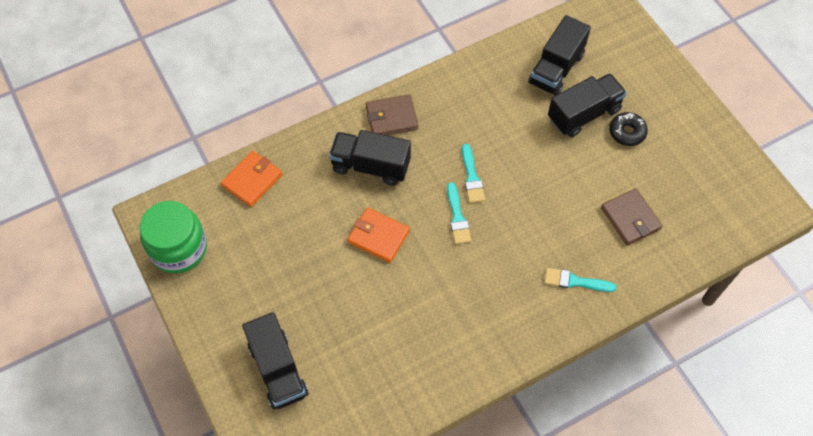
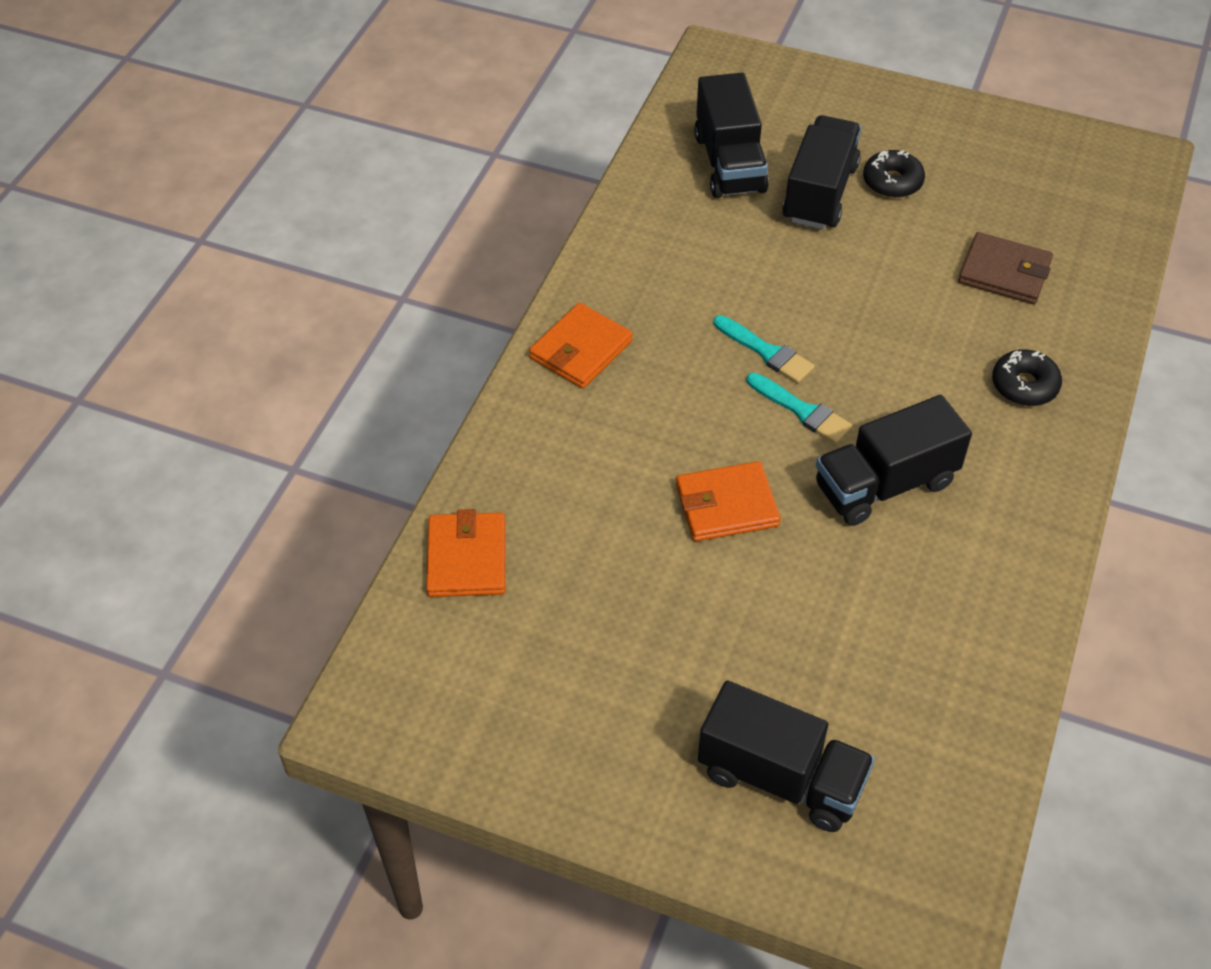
camera: 40 degrees left, 10 degrees down
green jar [140,201,207,273] -> none
black truck [329,130,411,186] -> black truck moved to [816,395,972,526]
brown wallet [366,94,418,135] -> orange wallet [529,303,633,389]
turquoise brush [544,268,616,292] -> black donut [992,349,1062,406]

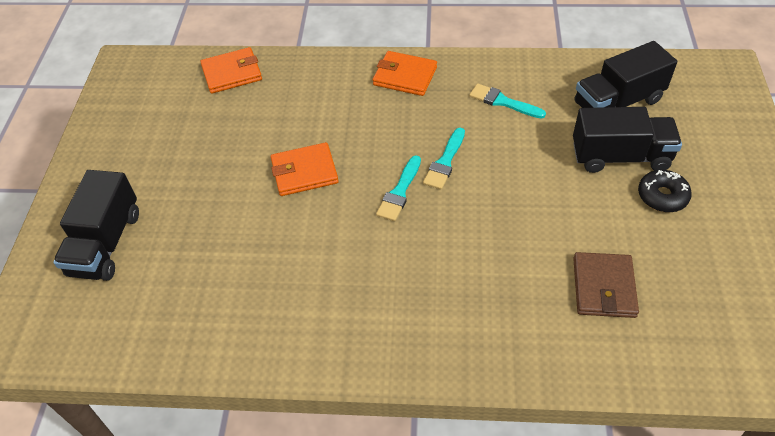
camera: 75 degrees right, 0 degrees up
orange wallet [676,461,781,542] -> orange wallet turned 75 degrees counterclockwise [271,142,339,196]
black truck [816,395,972,526] -> none
black donut [992,349,1062,406] -> none
none -> turquoise brush [469,83,546,119]

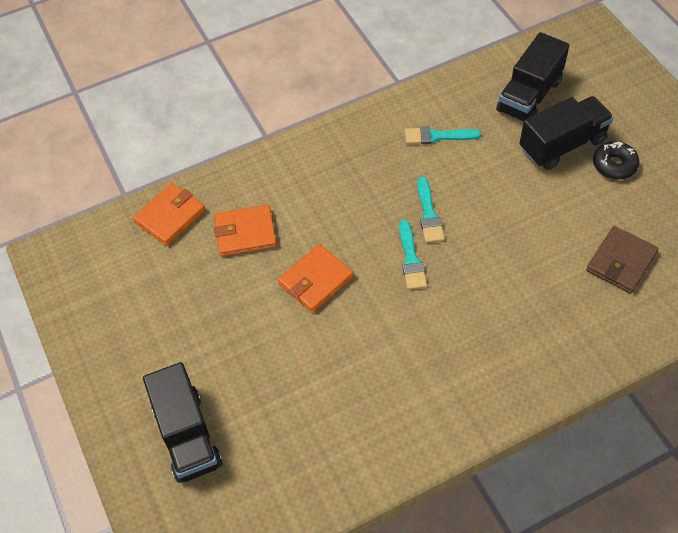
camera: 30 degrees left, 5 degrees up
orange wallet [373,51,437,96] -> orange wallet moved to [214,205,277,257]
brown wallet [573,252,639,318] -> brown wallet turned 60 degrees clockwise [586,226,658,294]

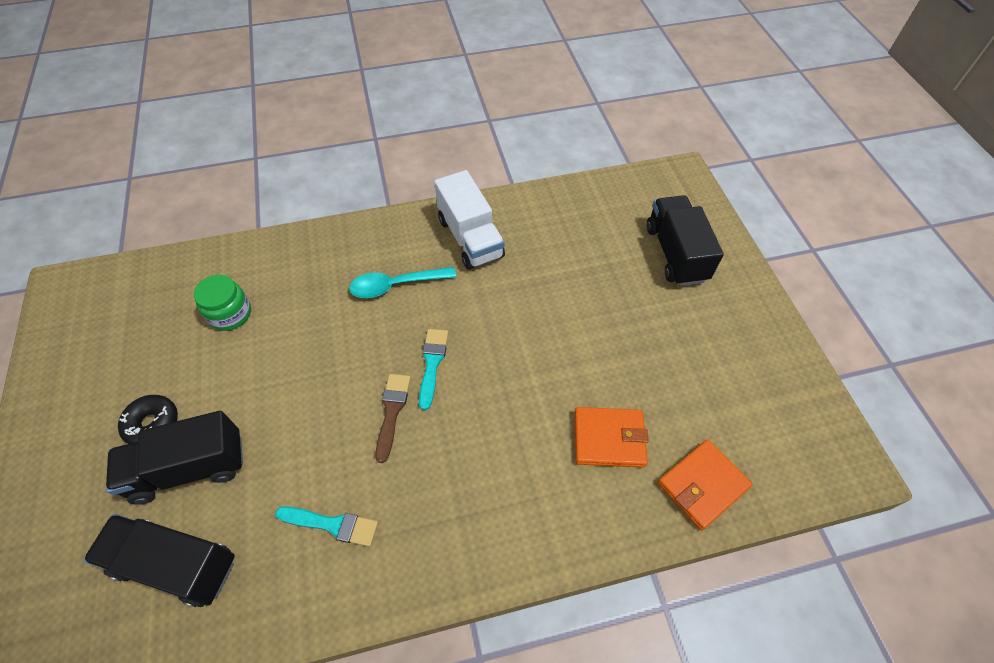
camera: 170 degrees left, 0 degrees up
orange wallet [278,244,354,313] -> none
turquoise brush [417,177,445,243] -> brown brush [375,374,411,463]
black truck [496,32,570,121] -> black truck turned 120 degrees counterclockwise [83,514,235,607]
brown wallet [586,226,658,294] -> green jar [194,275,251,331]
none -> turquoise spoon [349,267,456,298]
none -> white truck [434,170,505,270]

